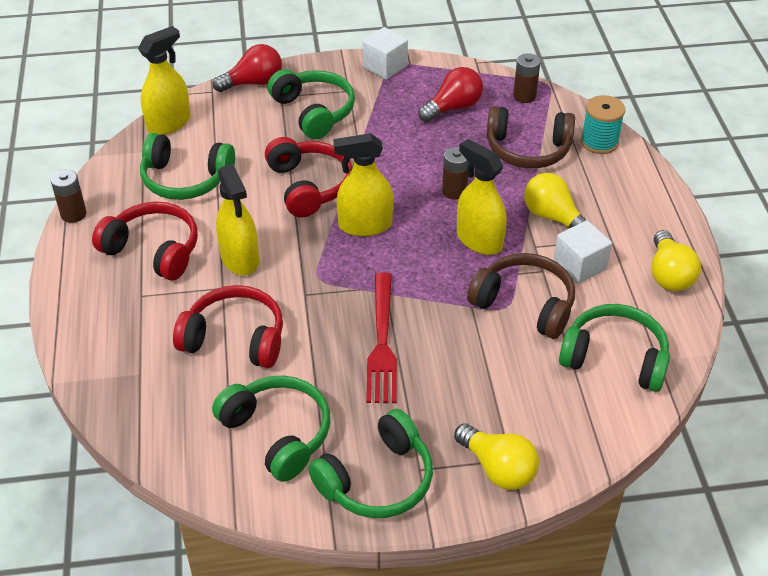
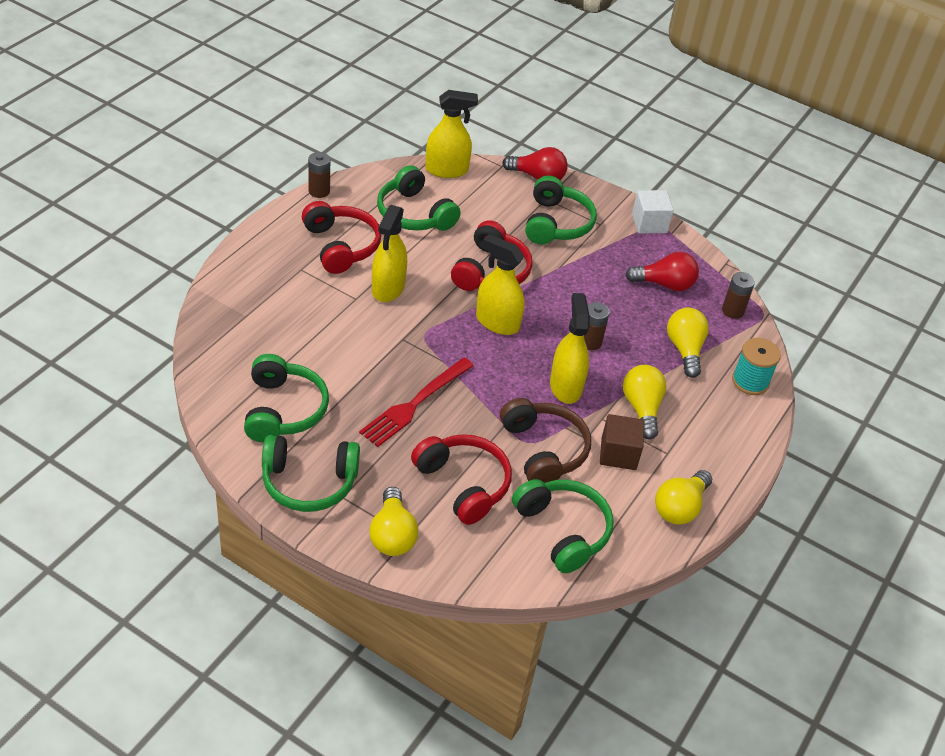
camera: 35 degrees right, 0 degrees up
red headphones [173,285,283,368] -> red headphones moved to [411,434,512,525]
brown headphones [487,106,575,168] -> yellow light bulb [667,308,709,378]
white cube [553,220,612,284] -> brown cube [600,414,645,470]

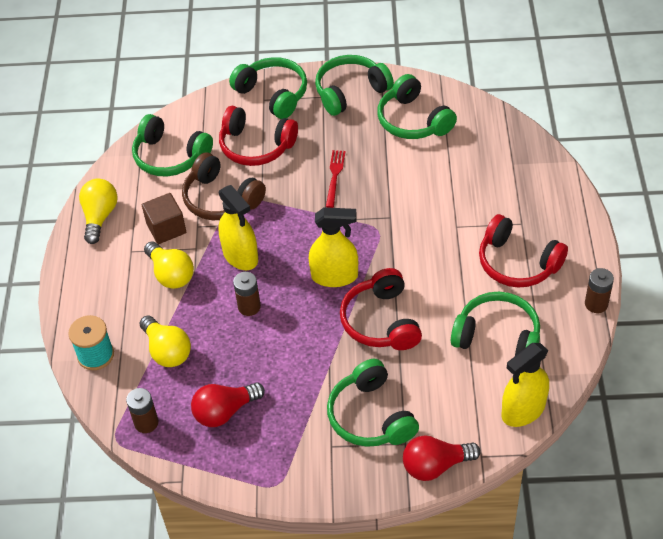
camera: 155 degrees right, 5 degrees up
red fork [359,358,474,447] -> red fork [326,150,346,208], size x0.61
yellow light bulb [369,487,418,556] -> green headphones [229,57,307,119]
yellow spray bottle [372,205,407,302] -> none
white cube [632,190,674,233] -> none

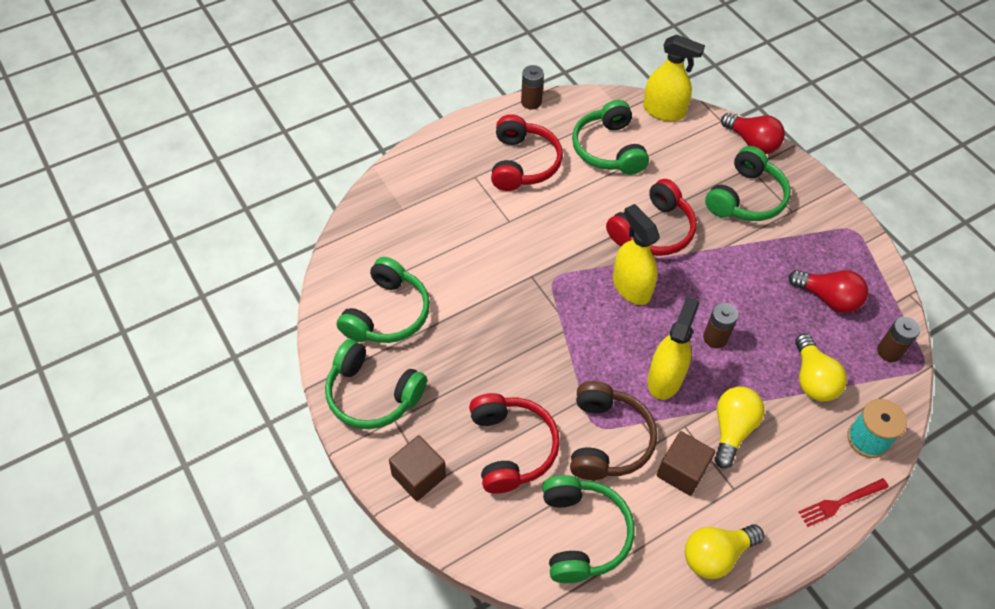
camera: 125 degrees left, 5 degrees up
yellow light bulb [139,316,191,367] -> yellow light bulb turned 150 degrees clockwise [795,334,847,401]
green headphones [229,57,307,119] -> brown cube [389,435,446,501]
red fork [326,150,346,208] -> red fork moved to [799,478,889,527]

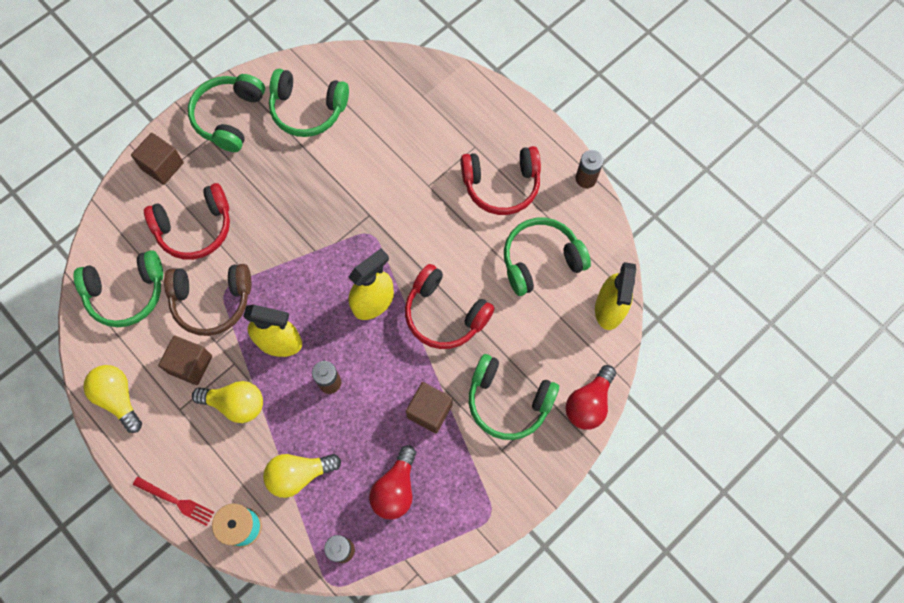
camera: 80 degrees right, 15 degrees up
red fork [799,478,889,527] -> red fork turned 150 degrees clockwise [133,477,214,526]
none -> brown cube [406,382,452,433]

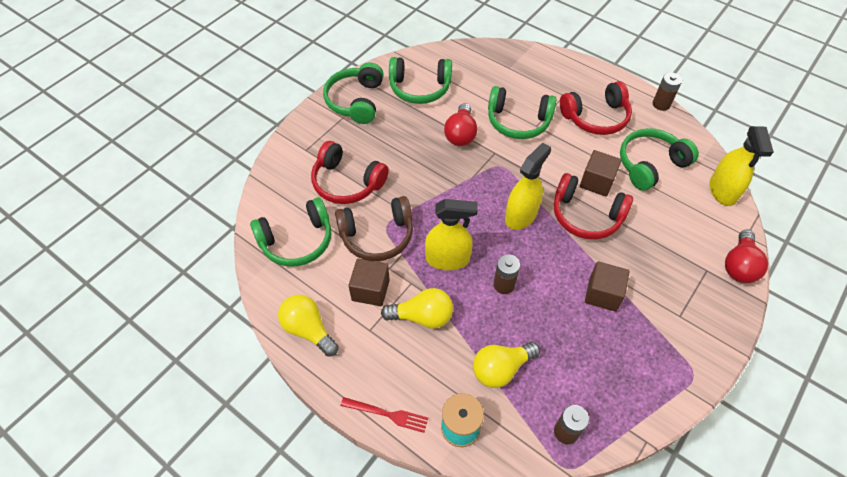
camera: 10 degrees left, 15 degrees down
brown cube [131,133,184,185] -> brown cube moved to [580,150,622,197]
red headphones [144,183,230,260] -> red headphones turned 60 degrees clockwise [311,141,389,204]
red light bulb [369,445,416,520] -> red light bulb moved to [444,103,477,146]
green headphones [469,354,559,440] -> green headphones moved to [488,86,556,139]

